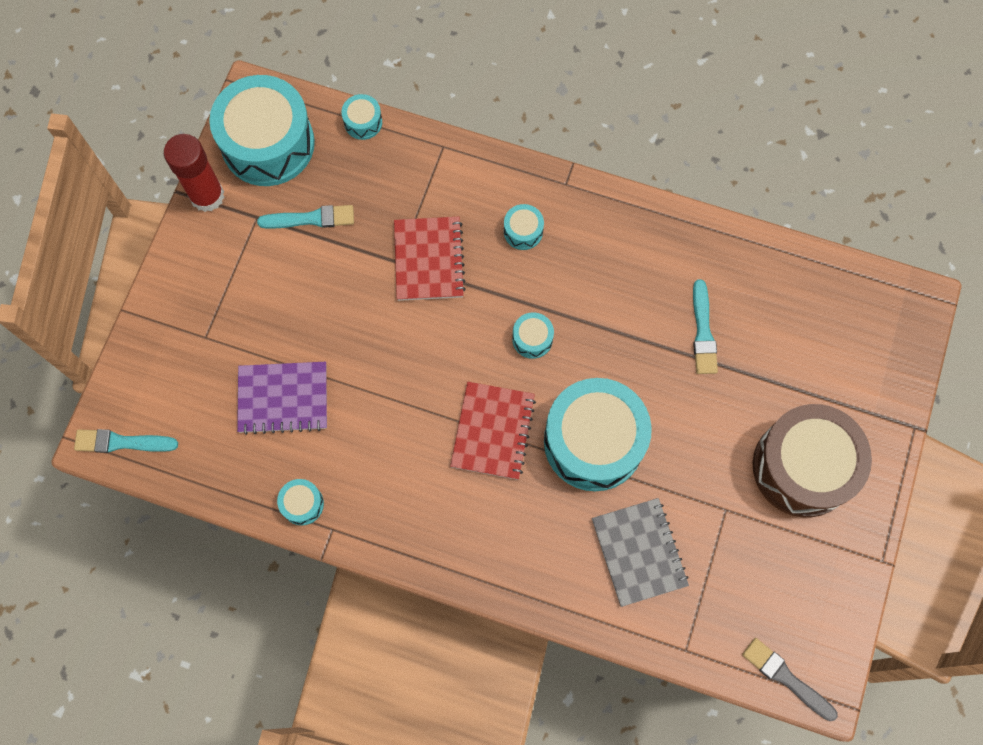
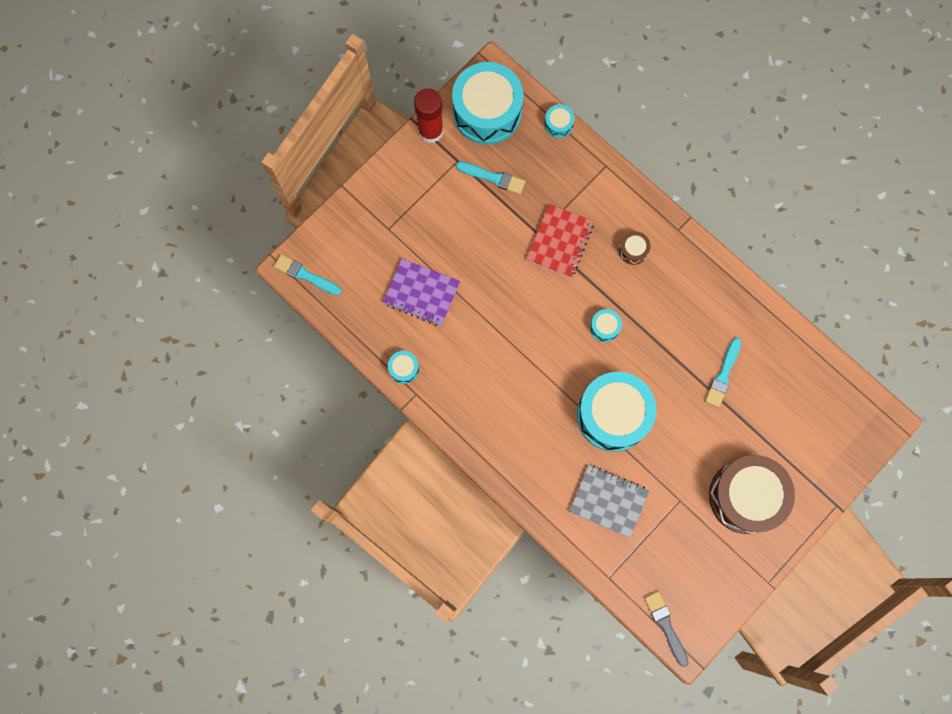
camera: 25 degrees right, 5 degrees up
red notebook [450,382,536,480] -> none
turquoise drum [504,204,544,250] -> brown drum [619,231,651,265]
grey notebook [592,498,689,607] -> grey notebook turned 75 degrees counterclockwise [569,465,649,538]

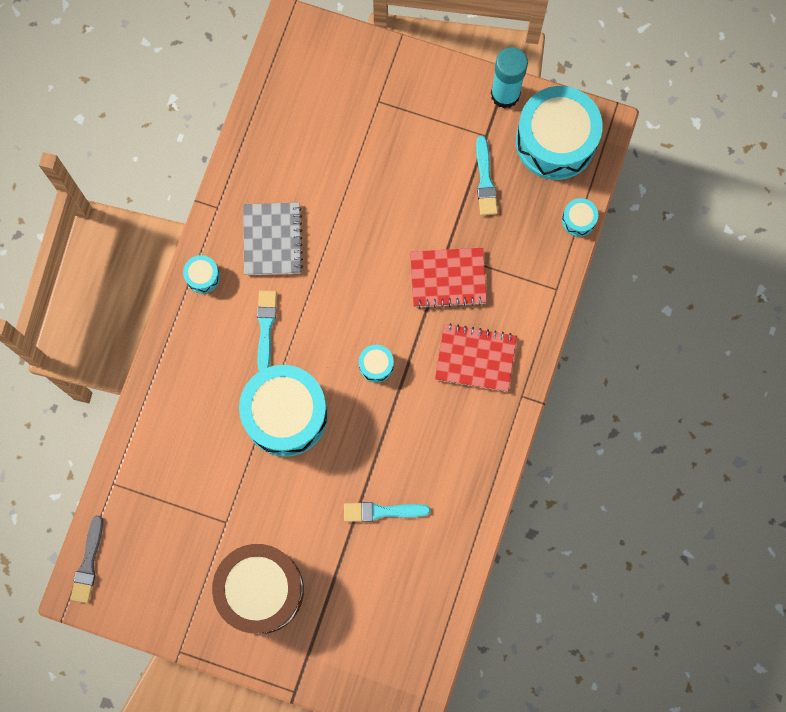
camera: 65 degrees right, 0 degrees up
turquoise brush [274,254,342,296] -> turquoise brush moved to [257,290,277,371]
purple notebook [383,258,460,326] -> none
turquoise drum [388,351,419,384] -> turquoise drum moved to [183,255,220,293]
red glue stick [414,88,444,143] -> turquoise glue stick [491,47,528,109]
grey notebook [569,465,649,538] -> grey notebook moved to [243,202,303,275]
brown drum [619,231,651,265] -> red notebook [435,323,517,392]
grey brush [644,591,689,667] -> grey brush turned 150 degrees clockwise [70,515,103,603]

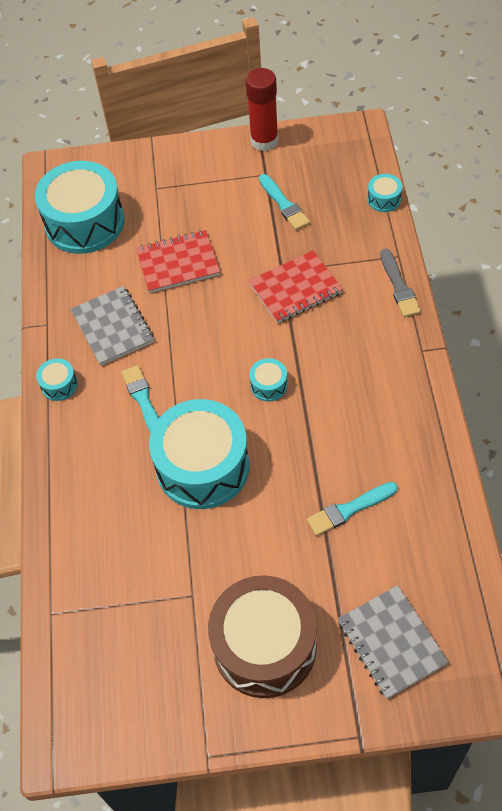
camera: 20 degrees left, 20 degrees down
grey brush [70,515,103,603] -> grey brush moved to [380,249,421,317]
red notebook [435,323,517,392] -> red notebook moved to [136,230,220,293]
turquoise glue stick [491,47,528,109] -> red glue stick [245,68,279,151]
turquoise drum [516,86,603,180] -> turquoise drum moved to [35,161,125,254]
none -> grey notebook [338,585,449,699]

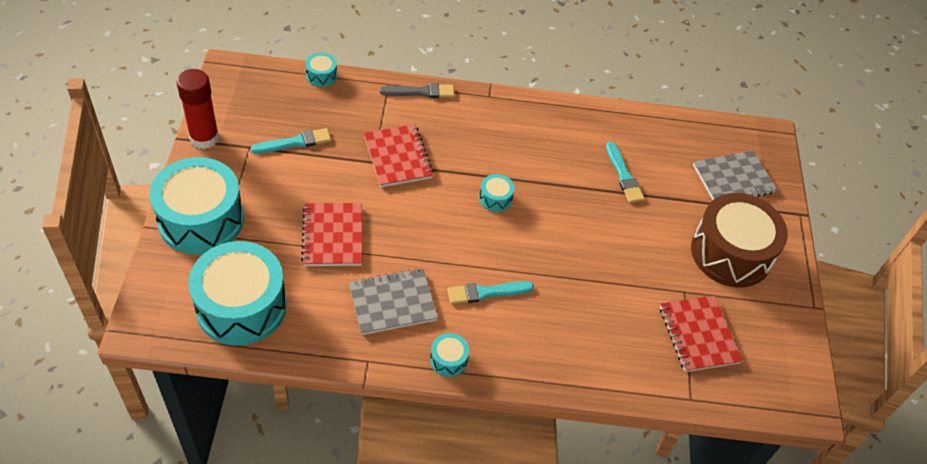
camera: 90 degrees left, 5 degrees down
turquoise drum [149,399,250,509] -> turquoise drum moved to [149,157,244,255]
none -> red notebook [660,296,742,372]

